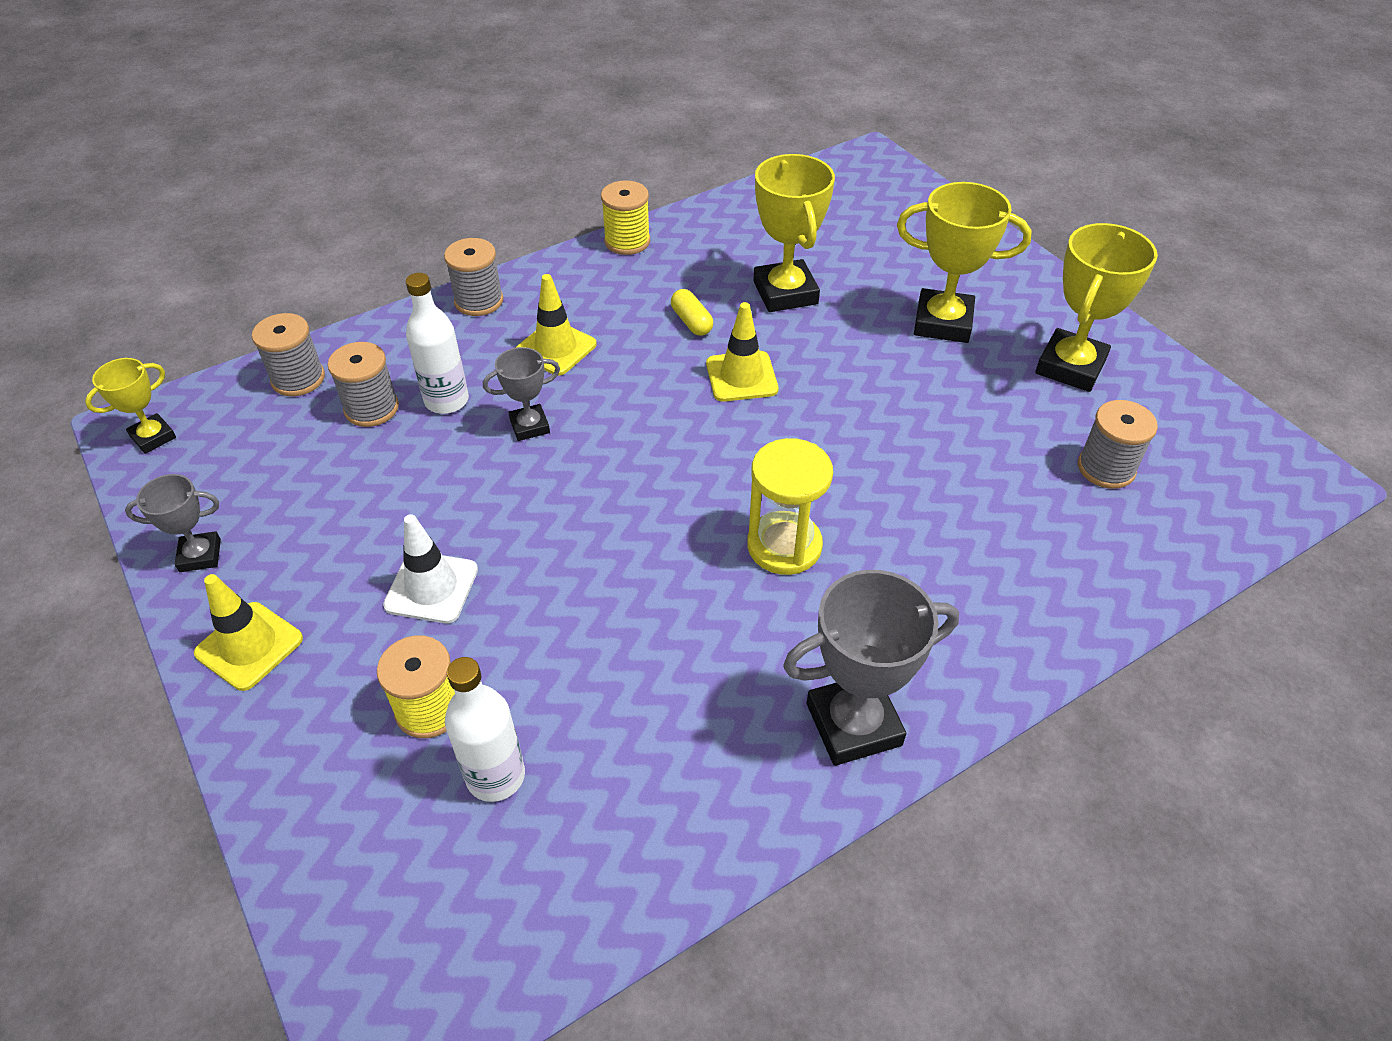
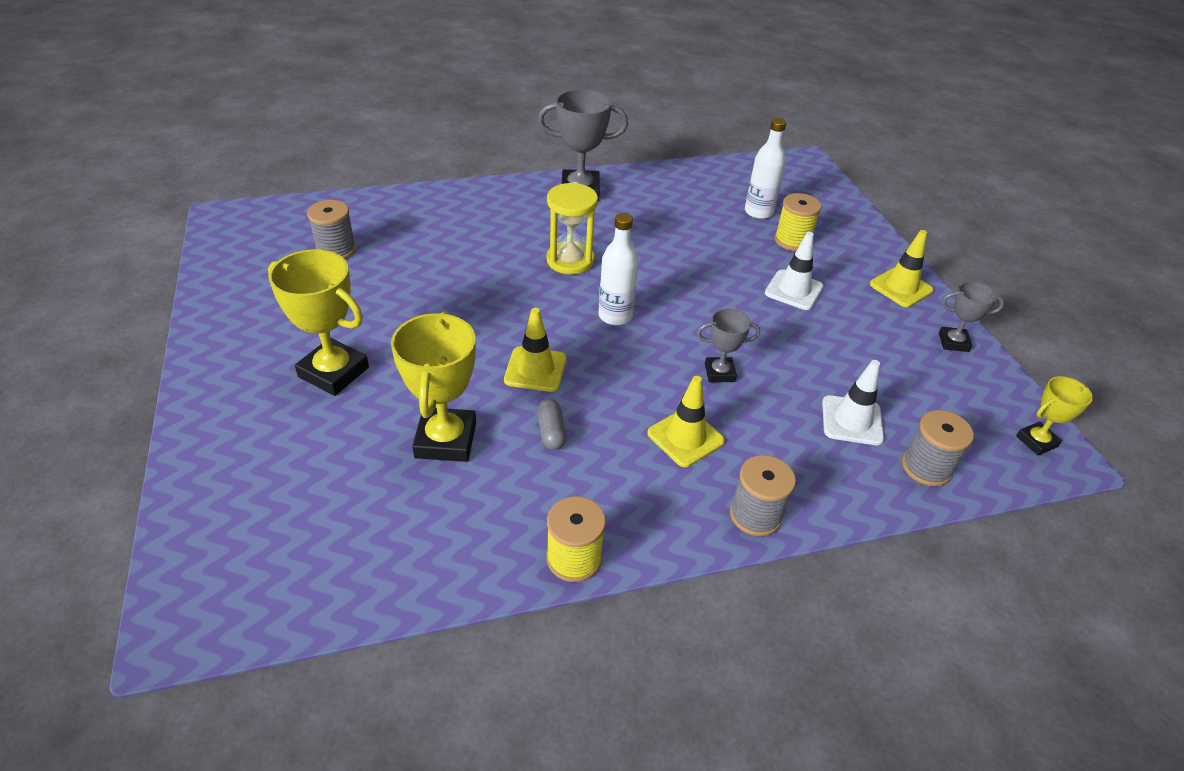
camera: 165 degrees left, 5 degrees down
grey spool [328,342,399,427] -> white traffic cone [822,360,884,445]
white bottle [406,273,469,414] -> white bottle moved to [598,213,639,325]
yellow capsule [671,289,713,336] -> grey capsule [537,399,567,450]
yellow trophy [1035,223,1158,392] -> none

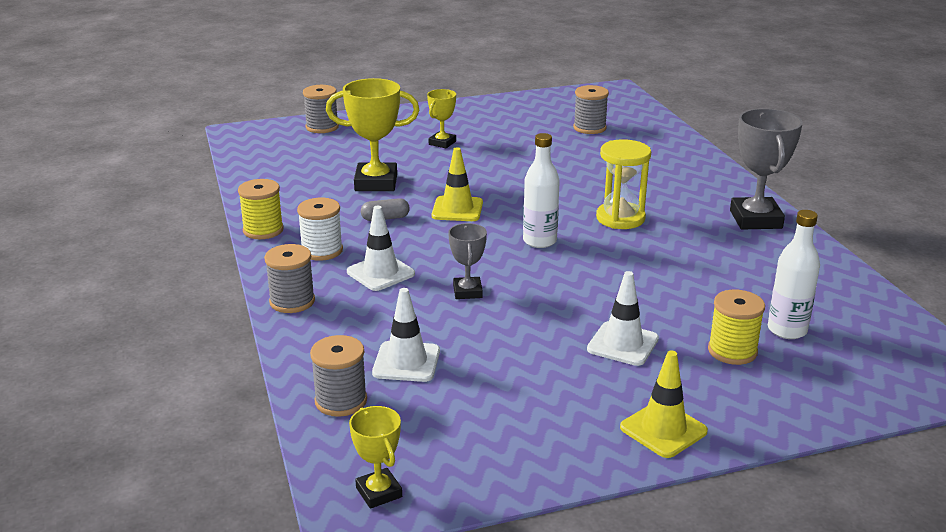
camera: 90 degrees right, 15 degrees down
yellow trophy [268,249,369,396] -> yellow trophy [427,89,456,148], size x0.56
yellow traffic cone [647,376,725,467] -> white traffic cone [347,206,415,291]
grey trophy [939,281,1004,352] -> none
none -> white spool [297,198,343,261]
none -> grey spool [303,85,339,133]

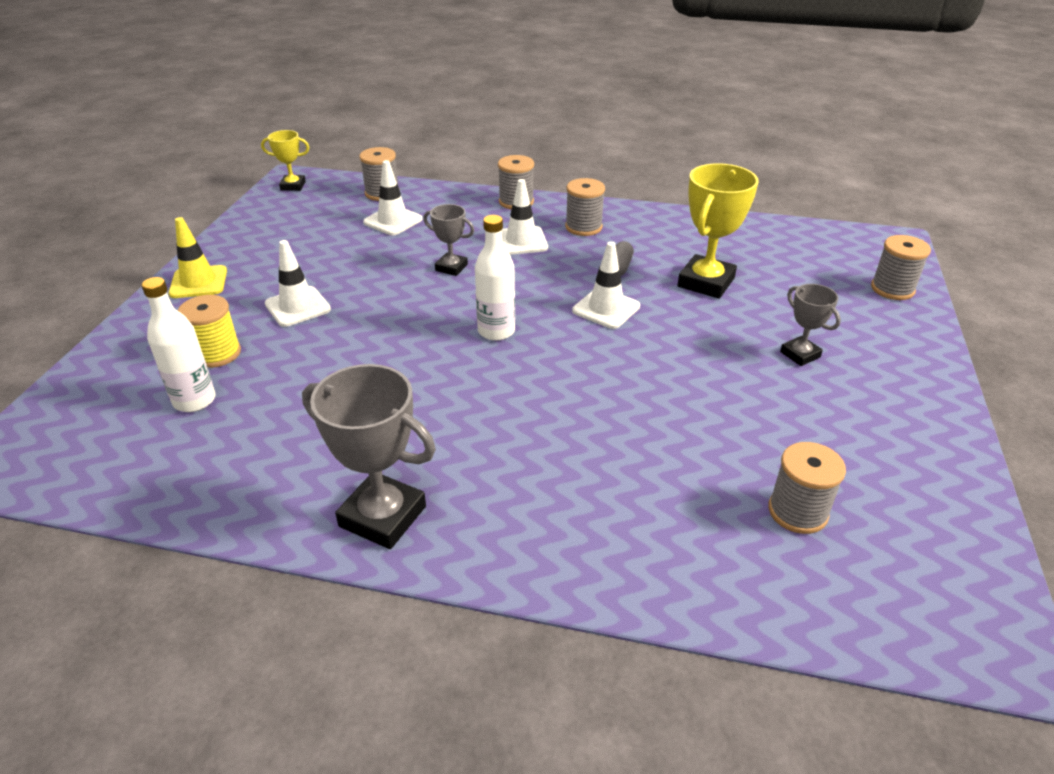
camera: 120 degrees right, 10 degrees up
yellow spool [238,179,284,239] -> none
white spool [297,198,343,261] -> grey spool [565,178,605,236]
yellow trophy [427,89,456,148] -> grey trophy [780,284,841,366]
yellow traffic cone [432,147,483,221] -> white traffic cone [572,242,640,329]
yellow hourglass [596,139,651,229] -> none

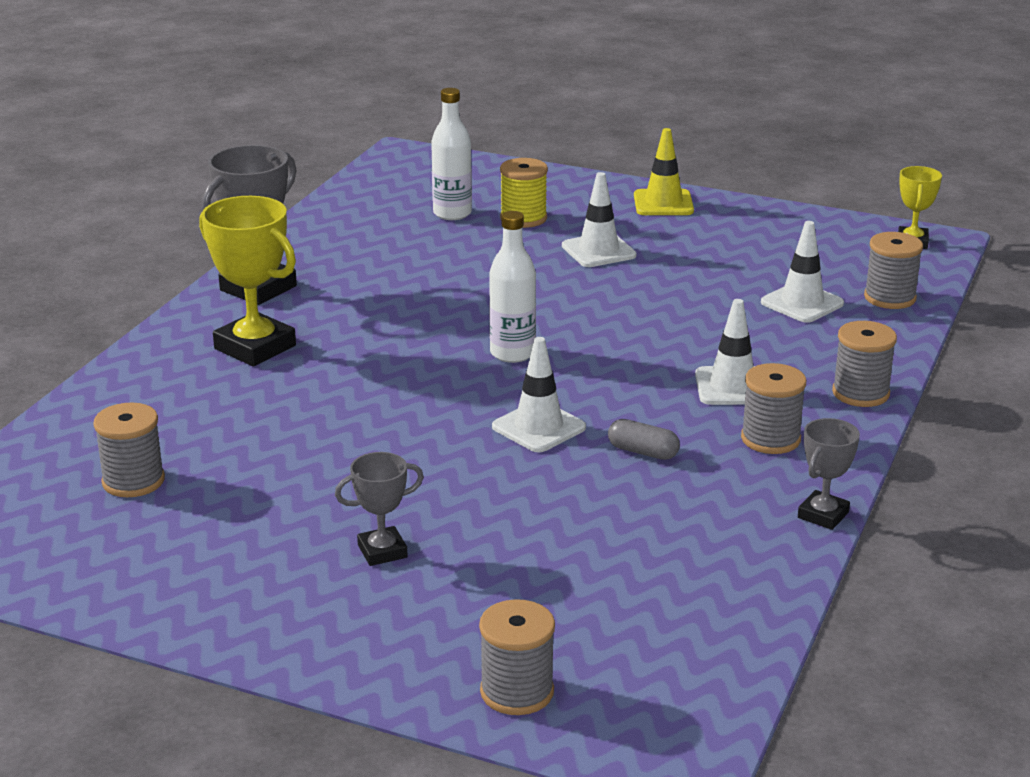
camera: 100 degrees right, 10 degrees down
grey trophy [423,204,474,276] -> grey trophy moved to [798,418,860,530]
yellow trophy [677,163,758,299] -> yellow trophy moved to [199,196,296,366]

